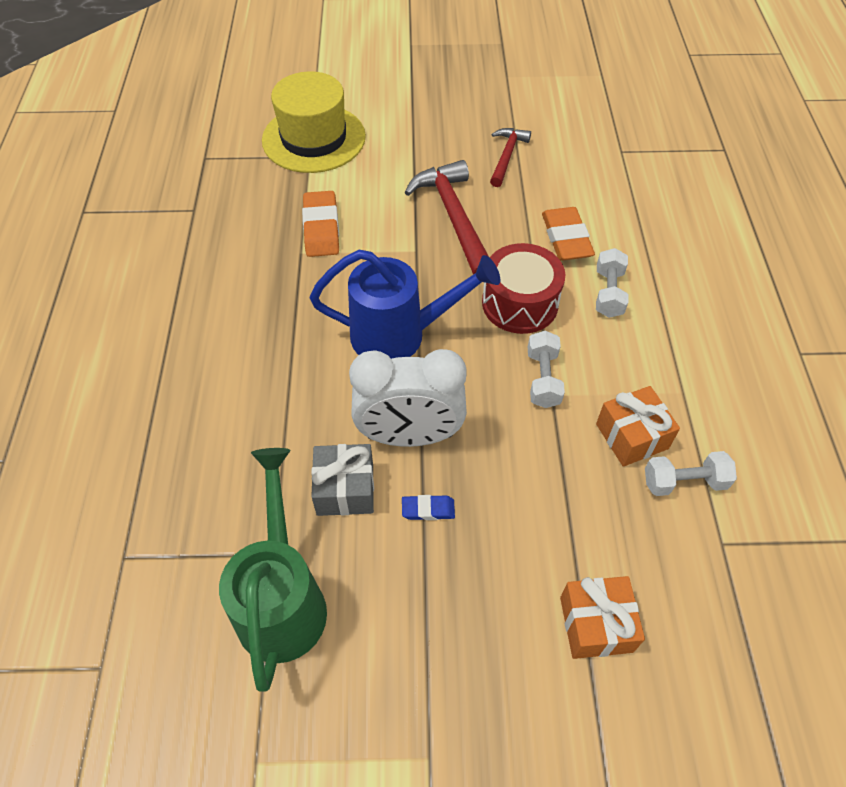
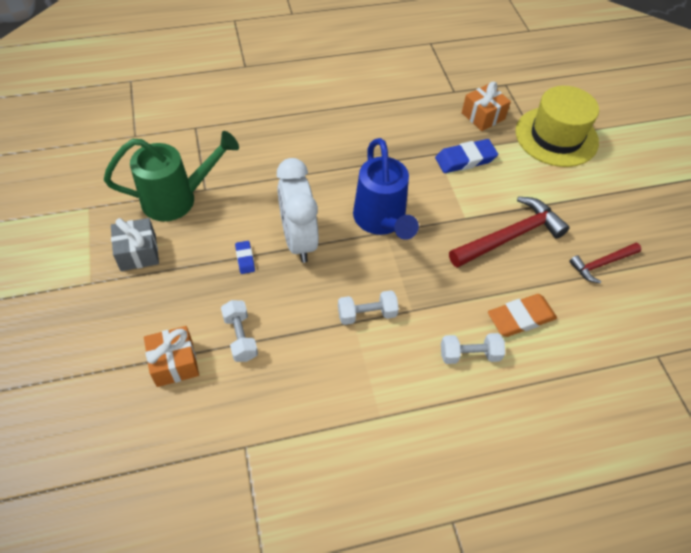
camera: 75 degrees right, 0 degrees up
orange eraser [302,191,339,257] -> blue eraser [435,139,498,173]
grey gift [311,444,374,516] -> grey gift moved to [111,218,159,271]
red drum [482,243,565,334] -> none
red hammer [490,128,531,187] -> red hammer turned 150 degrees clockwise [569,243,641,283]
orange gift [596,386,680,467] -> orange gift moved to [462,82,511,131]
white dumbbell [645,451,737,496] -> white dumbbell moved to [221,300,258,362]

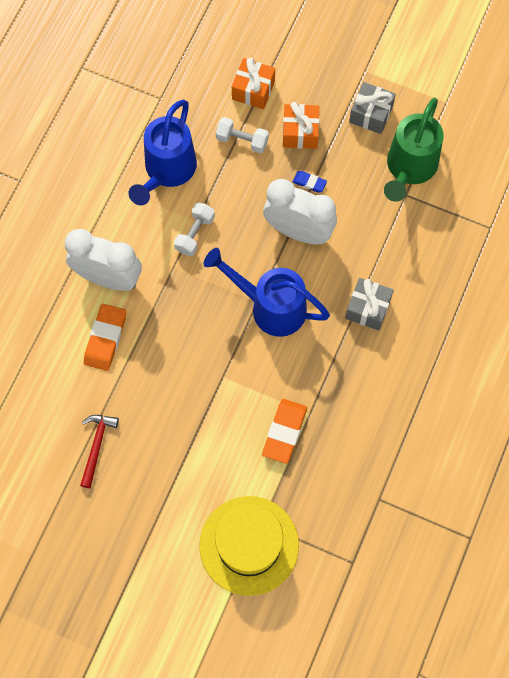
camera: 130 degrees right, 15 degrees up
blue eraser [435,139,498,173] -> orange eraser [262,399,307,464]
white dumbbell [441,333,505,364] -> white clock [65,229,142,291]
red hammer [449,197,569,268] -> none
orange gift [462,82,511,131] -> orange gift moved to [283,102,320,149]
none -> blue watering can [129,99,197,205]
none -> grey gift [345,278,394,331]

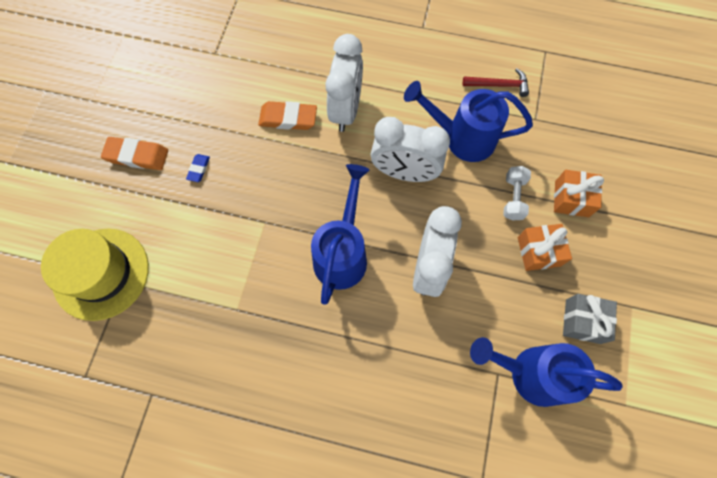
camera: 80 degrees right, 0 degrees up
red hammer [80,415,119,488] -> red hammer moved to [463,68,529,97]
white dumbbell [174,202,215,256] -> white clock [371,117,450,182]
orange eraser [262,399,307,464] -> orange eraser moved to [101,137,168,170]
blue eraser [293,171,327,193] -> blue eraser moved to [186,154,210,182]
grey gift [345,278,394,331] -> none
green watering can [384,98,443,202] -> blue watering can [470,337,623,407]

